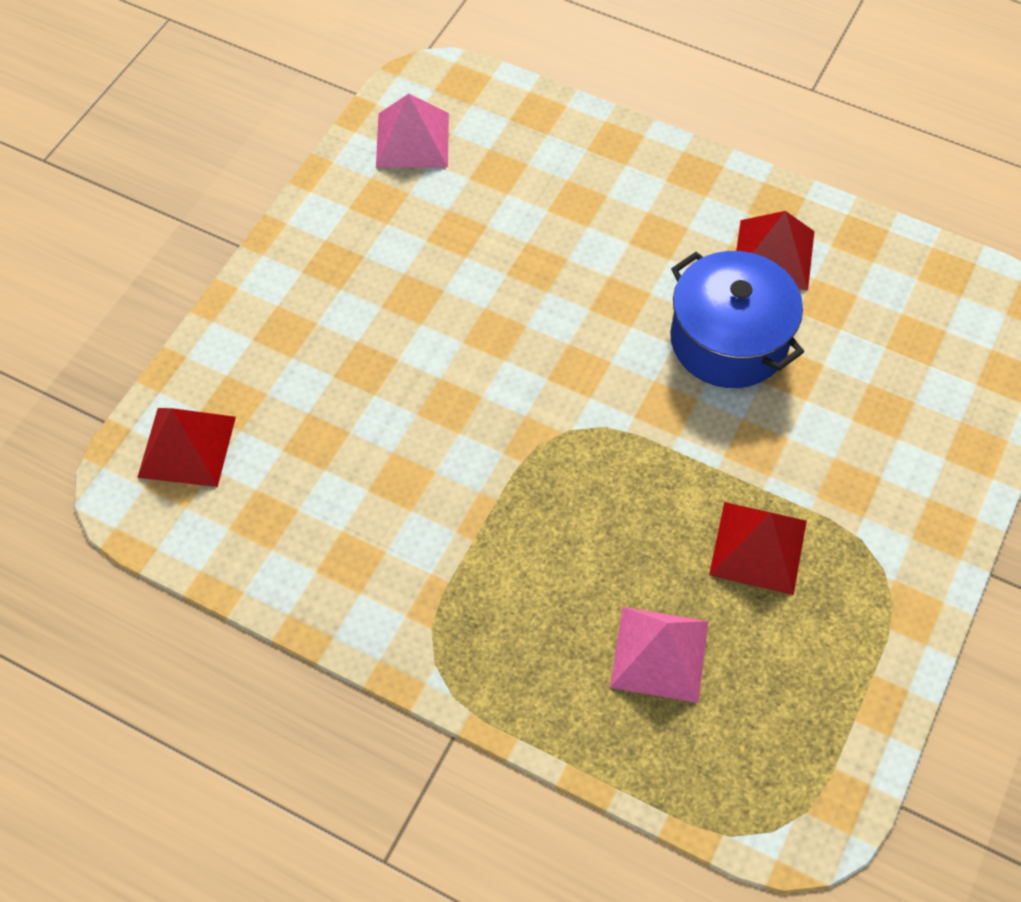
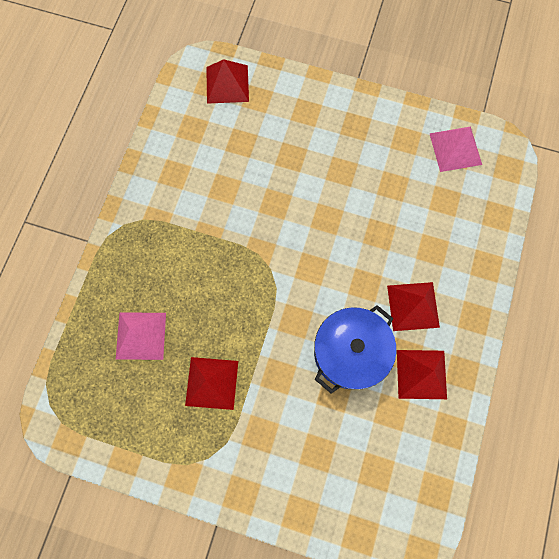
camera: 80 degrees right, 15 degrees up
none -> red pyramid [387,282,440,331]

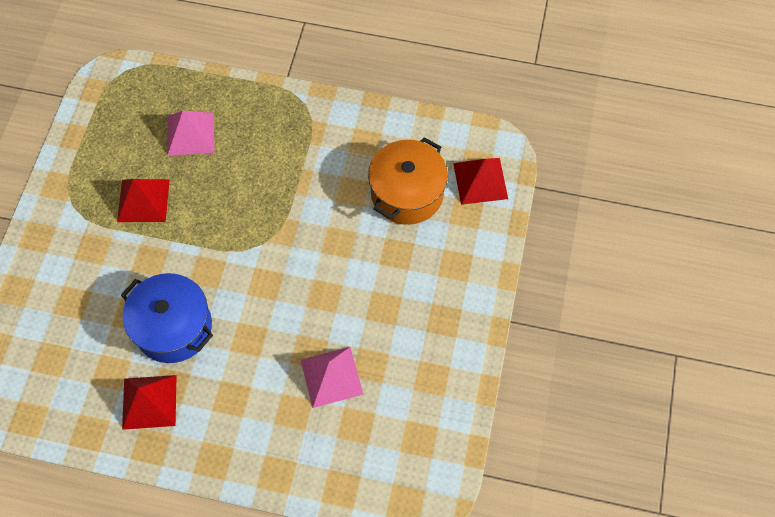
camera: 85 degrees right, 10 degrees down
red pyramid [387,282,440,331] -> none
pink pyramid [429,127,482,172] -> pink pyramid moved to [301,347,364,408]
none -> orange pot [368,137,448,225]

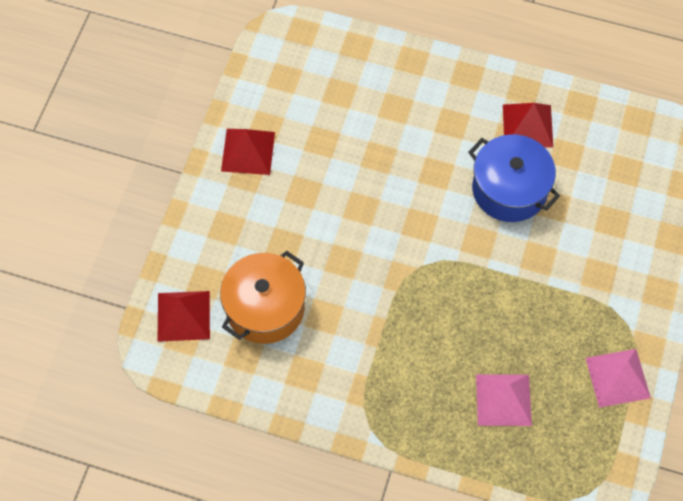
camera: 175 degrees left, 0 degrees up
red pyramid [117,179,170,222] -> red pyramid moved to [221,129,275,175]
pink pyramid [301,347,364,408] -> pink pyramid moved to [586,349,651,408]

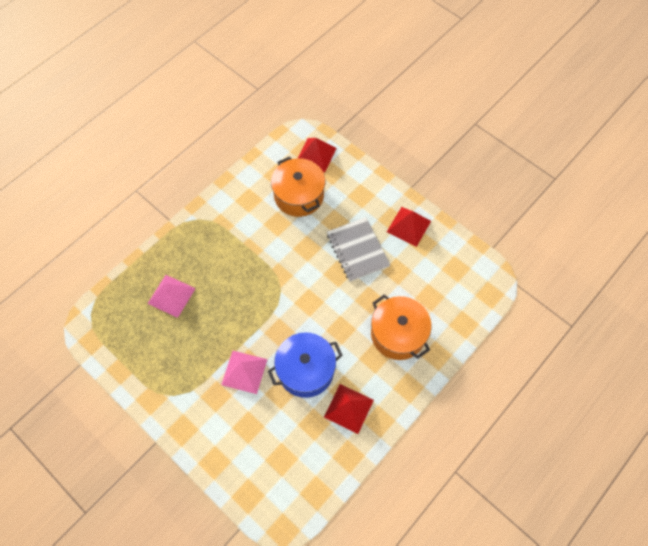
camera: 115 degrees right, 0 degrees up
pink pyramid [586,349,651,408] -> pink pyramid moved to [221,351,267,394]
none -> grey notebook [327,217,390,282]
none -> orange pot [371,294,431,360]

